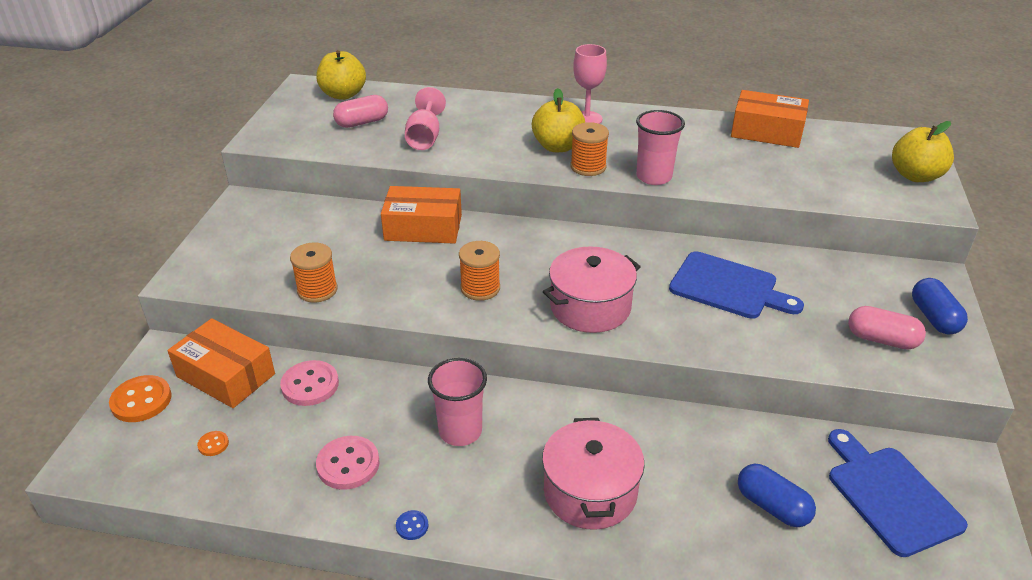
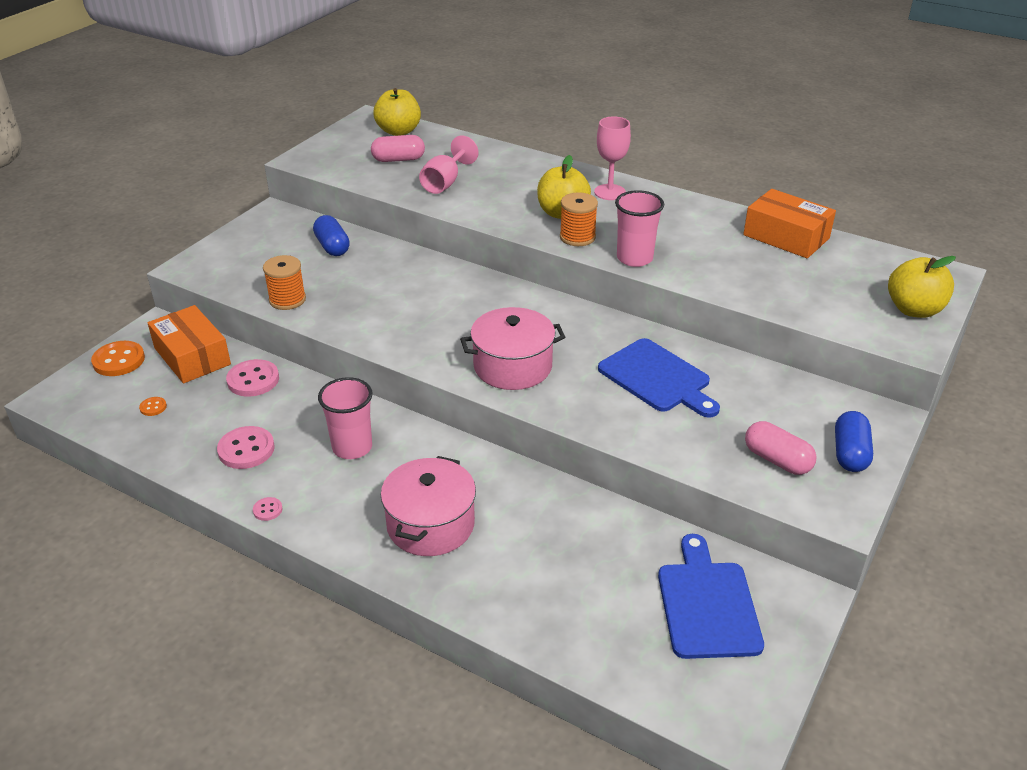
camera: 20 degrees right, 0 degrees up
orange box [381,186,462,244] -> none
blue button [396,510,429,540] -> pink button [253,497,283,521]
orange spool [459,241,500,301] -> none
blue capsule [738,464,816,527] -> blue capsule moved to [313,215,350,256]

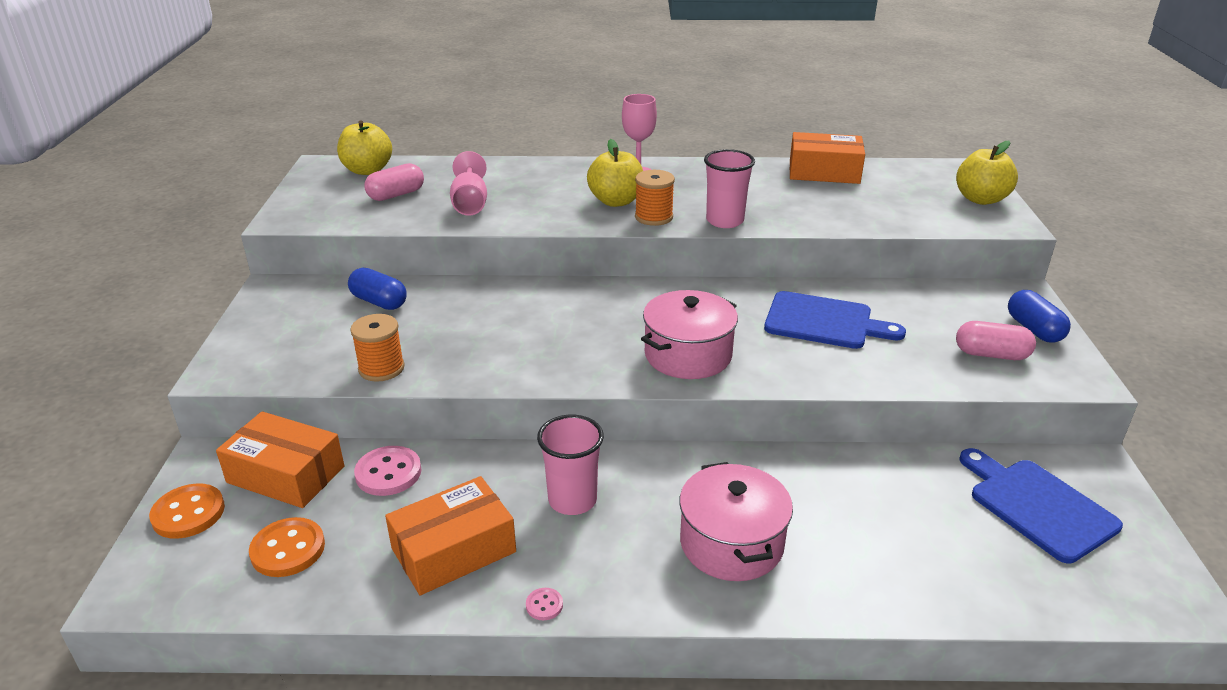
camera: 30 degrees left, 5 degrees down
orange button [139,397,167,416] -> orange button [249,517,325,577], size x2.05
pink button [217,426,275,469] -> orange box [385,476,516,595]

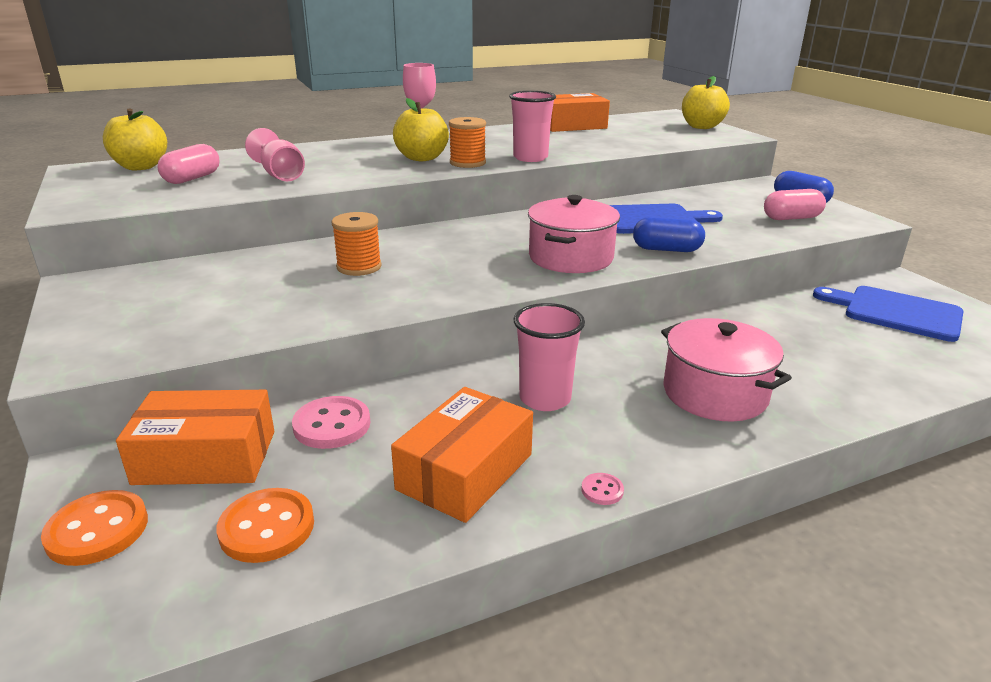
camera: 25 degrees left, 5 degrees down
blue capsule [348,268,407,310] -> blue capsule moved to [633,217,705,252]
orange spool [350,314,405,382] -> orange spool moved to [331,212,382,276]

